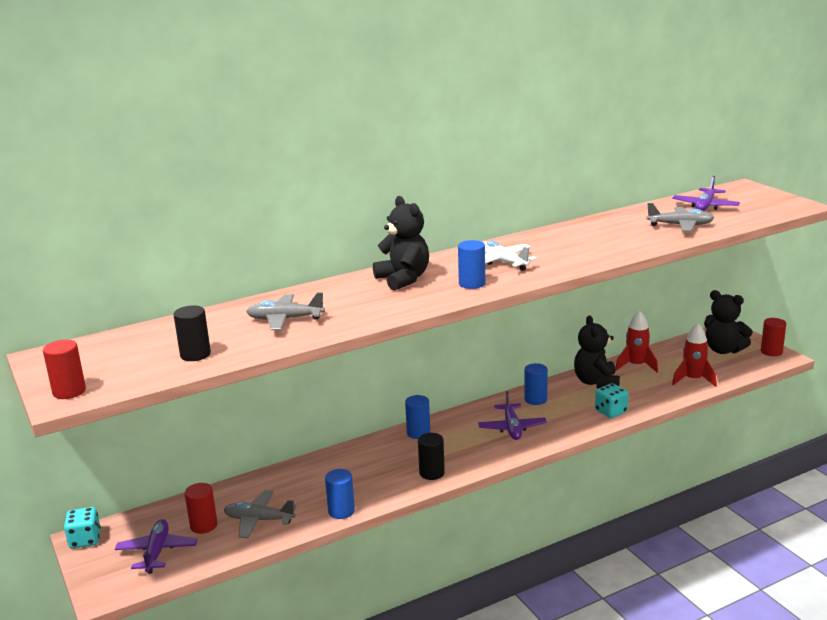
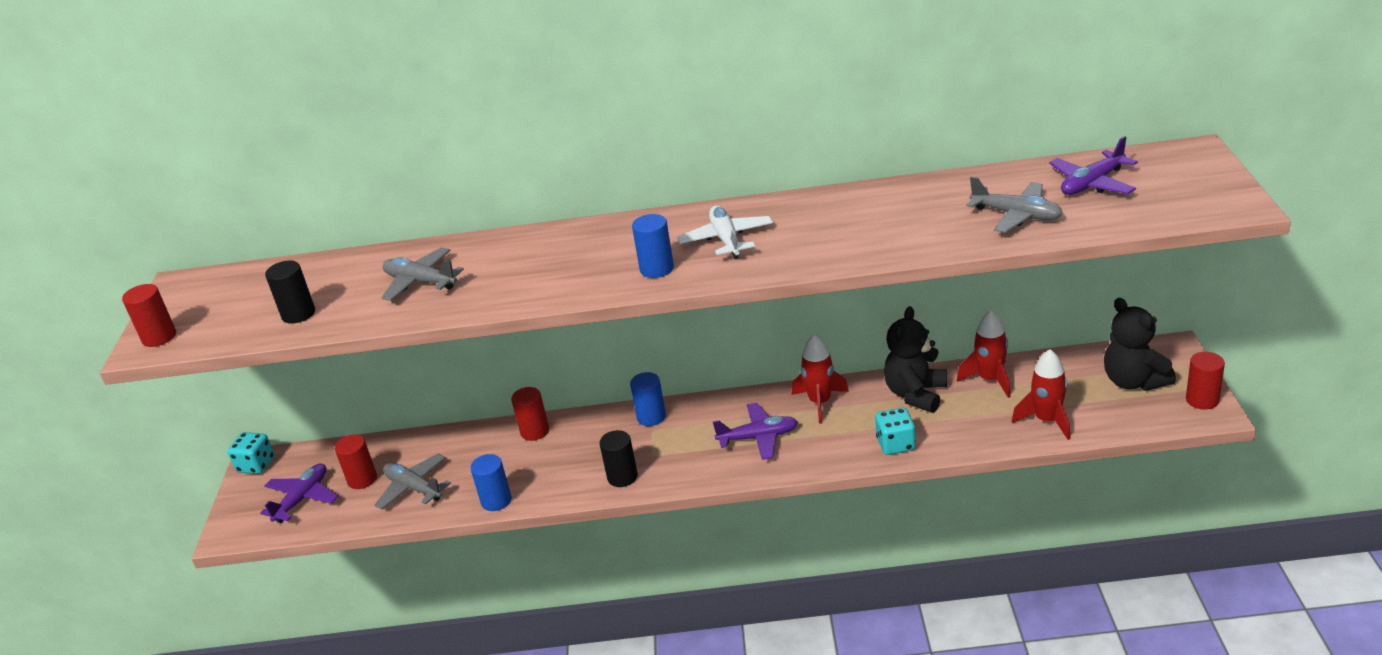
camera: 30 degrees right, 10 degrees up
black teddy bear [373,196,429,291] -> none
purple plane [478,391,547,440] -> purple plane turned 120 degrees counterclockwise [713,403,798,460]
blue cylinder [524,363,548,405] -> red rocket [792,334,849,424]
none -> red cylinder [511,387,549,441]

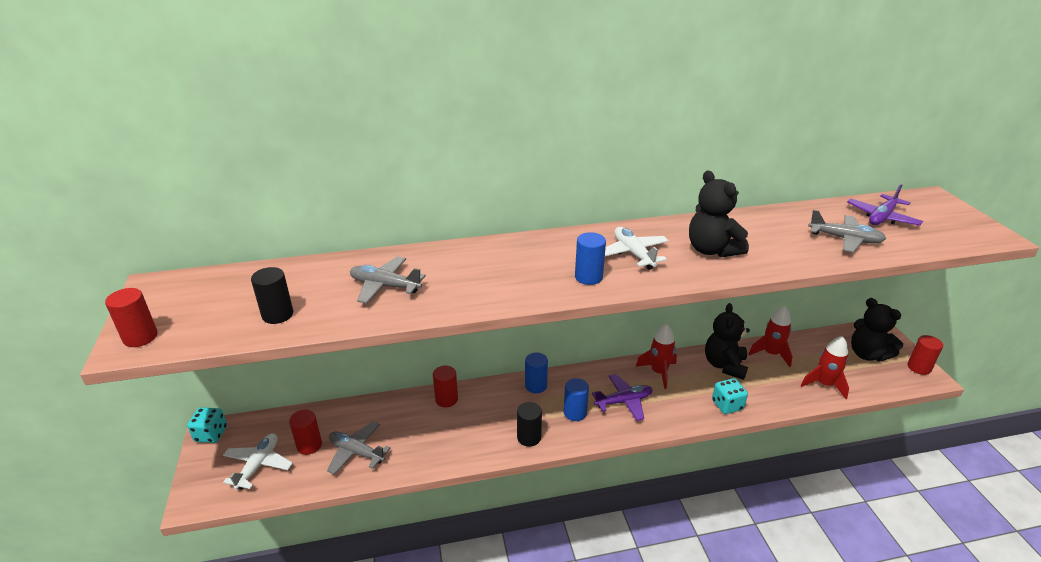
camera: 15 degrees left, 0 degrees up
purple plane [260,463,339,523] -> white plane [223,433,293,490]
blue cylinder [470,454,511,511] -> blue cylinder moved to [564,378,589,421]
none -> black teddy bear [689,170,749,258]

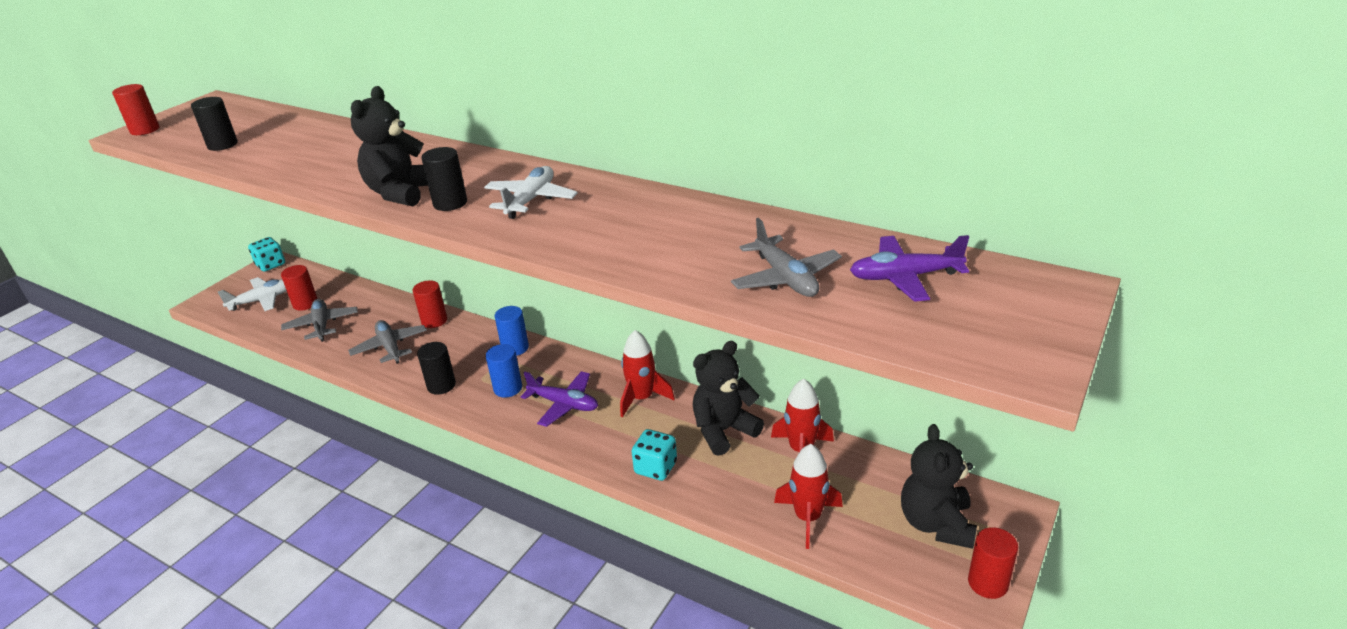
camera: 45 degrees right, 0 degrees up
grey plane [350,256,426,304] -> grey plane moved to [348,320,427,364]
blue cylinder [575,232,606,285] -> black cylinder [421,147,467,211]
black teddy bear [689,170,749,258] -> black teddy bear moved to [351,86,428,206]

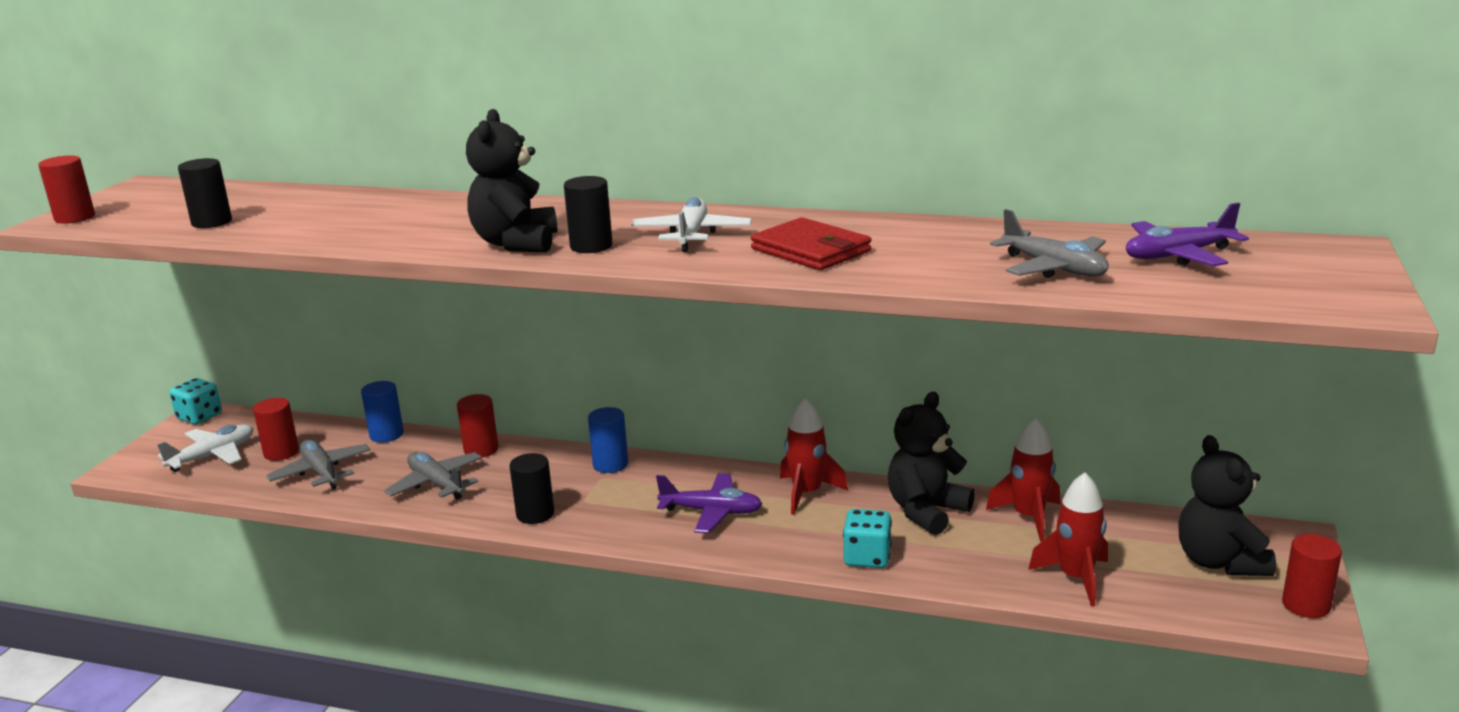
camera: 15 degrees left, 10 degrees down
blue cylinder [486,344,522,398] -> blue cylinder moved to [361,381,404,443]
none -> red wallet [751,217,871,270]

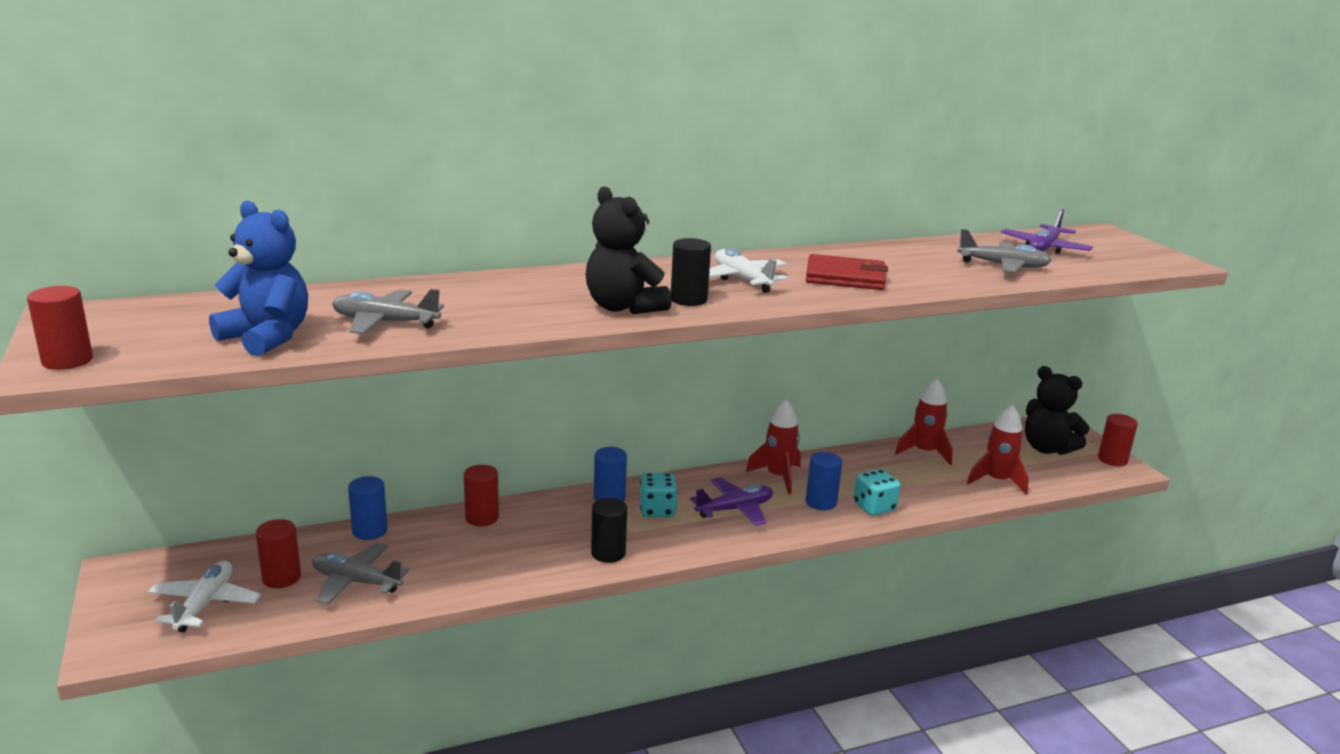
camera: 40 degrees left, 0 degrees up
turquoise dice [169,378,222,425] -> turquoise dice moved to [640,473,678,517]
black cylinder [178,158,232,228] -> blue teddy bear [209,201,308,356]
grey plane [384,452,482,500] -> grey plane moved to [332,289,444,334]
black teddy bear [888,392,975,535] -> none
none -> blue cylinder [806,452,842,510]

